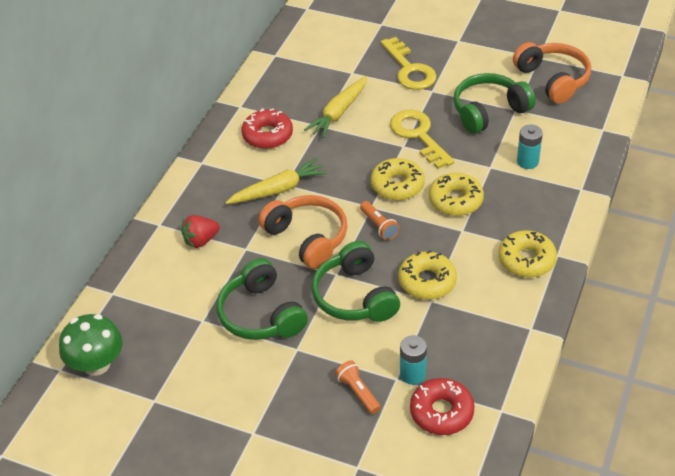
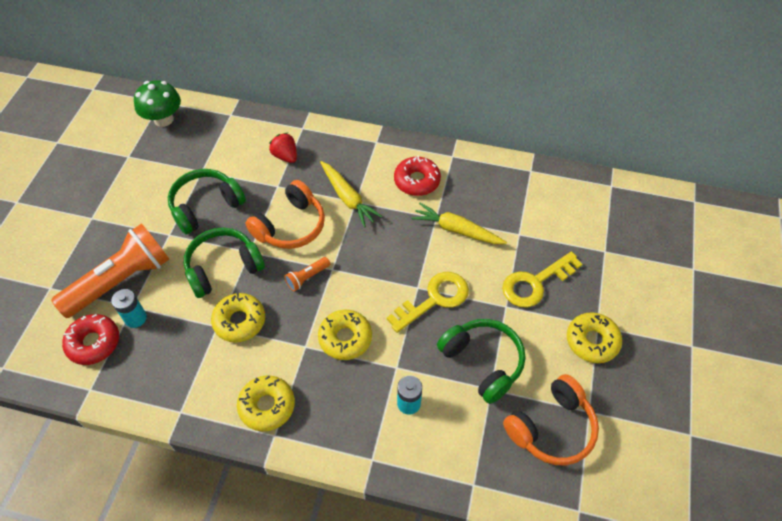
camera: 80 degrees right, 10 degrees up
orange flashlight [335,361,381,414] -> orange flashlight [51,224,169,318], size x2.38
yellow donut [371,158,425,200] -> yellow donut moved to [567,312,622,363]

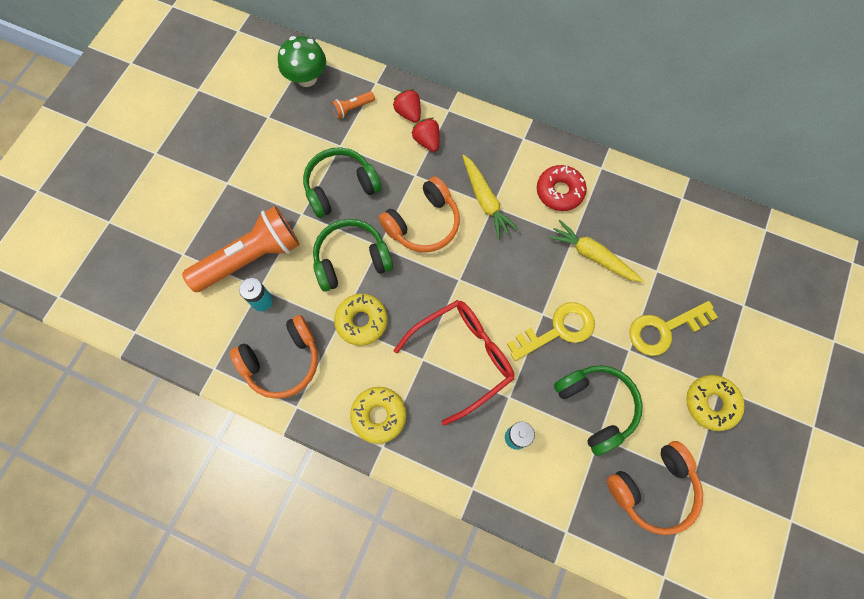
camera: 10 degrees right, 15 degrees up
red donut [62,314,119,365] -> none
orange flashlight [284,257,330,291] -> orange flashlight moved to [331,91,375,119]
yellow donut [318,310,372,360] -> red glasses [394,300,514,426]
none -> orange headphones [230,315,318,399]
none -> red strawberry [393,89,421,123]

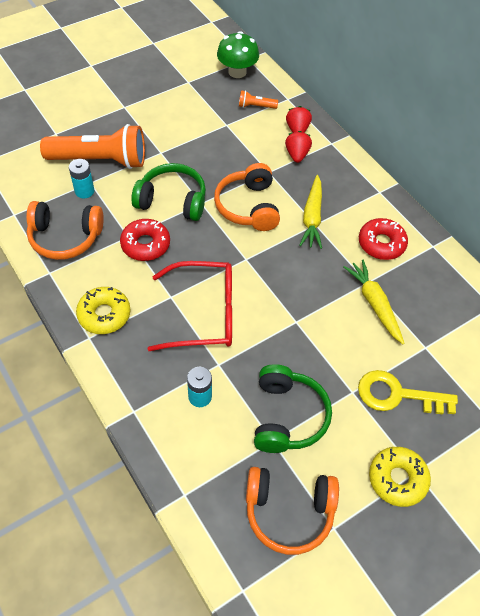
camera: 30 degrees right, 15 degrees down
green headphones [303,147,382,218] -> none
yellow donut [334,294,388,346] -> red donut [120,219,170,261]
orange headphones [379,177,460,252] -> orange headphones turned 90 degrees clockwise [214,163,280,231]
yellow key [507,302,595,361] -> none

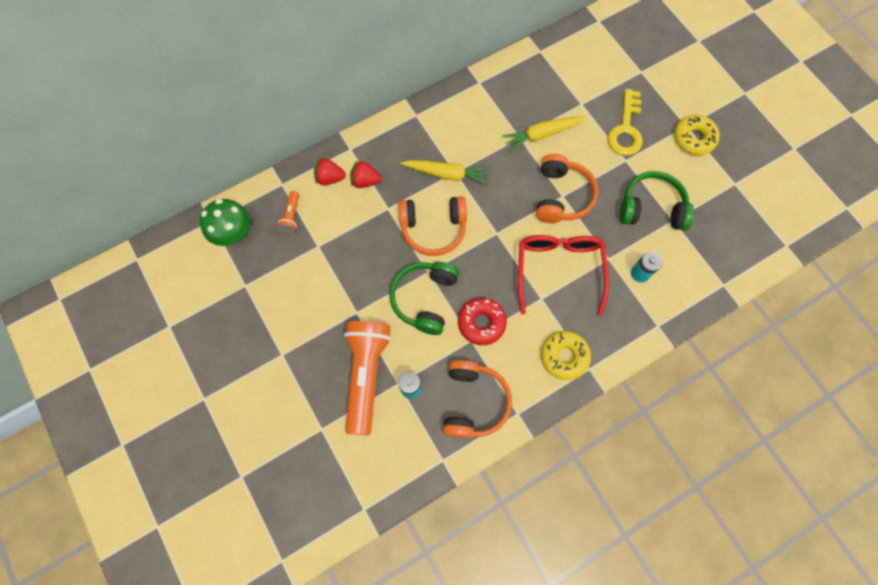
camera: 85 degrees left, 15 degrees up
orange headphones [246,467,339,555] -> orange headphones moved to [536,154,598,223]
red donut [359,218,408,260] -> none

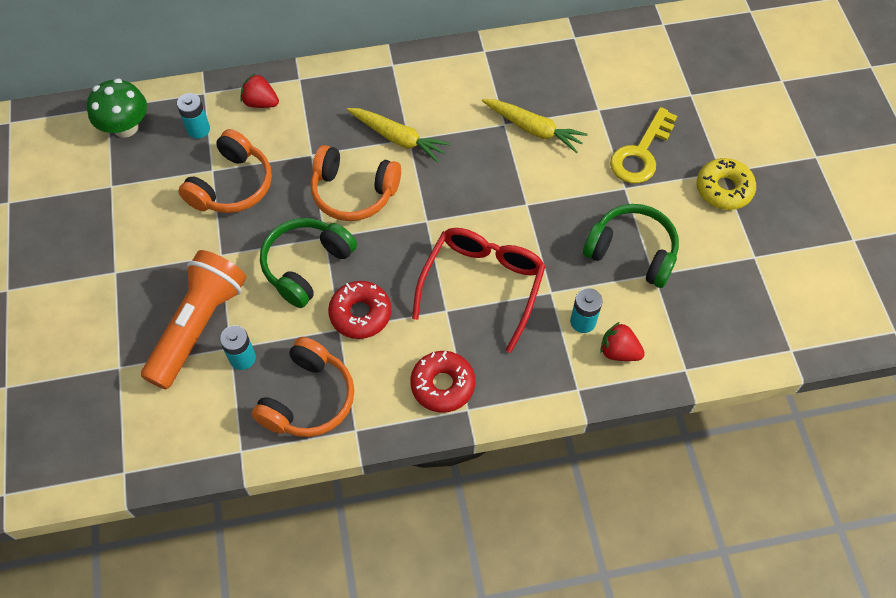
camera: 20 degrees right, 10 degrees down
orange flashlight [278,191,299,233] -> turquoise battery [177,93,210,139]
red strawberry [350,160,382,188] -> red strawberry moved to [600,322,645,361]
yellow carrot [502,116,586,152] -> yellow carrot turned 150 degrees counterclockwise [482,99,588,153]
orange headphones [536,154,598,223] -> orange headphones moved to [178,129,272,213]
yellow donut [541,331,591,380] -> red donut [410,351,475,413]

